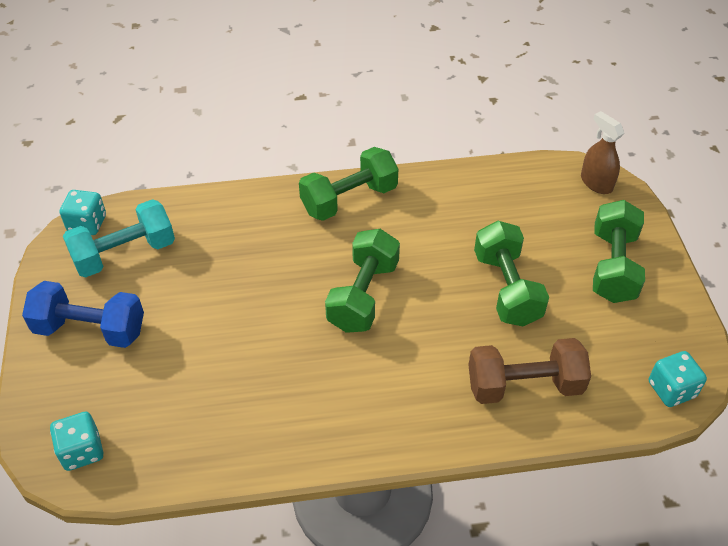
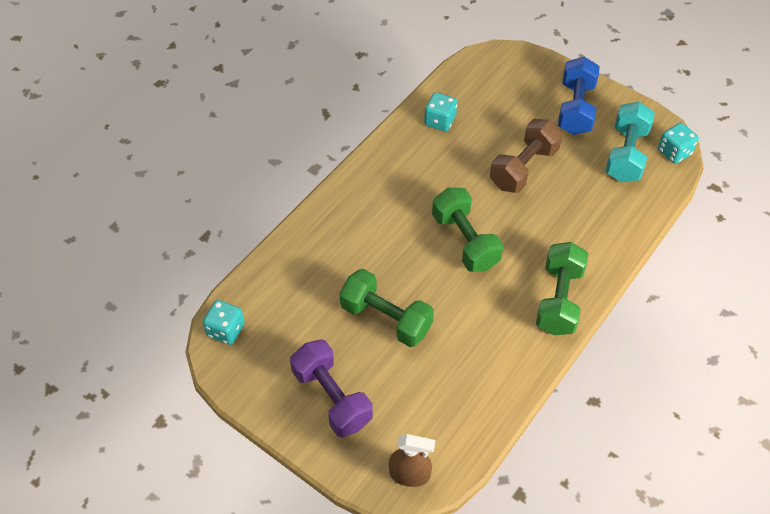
camera: 135 degrees right, 5 degrees up
blue dumbbell [22,281,144,348] -> blue dumbbell turned 45 degrees counterclockwise [558,57,600,135]
turquoise dice [50,412,103,471] -> turquoise dice moved to [424,92,457,132]
brown dumbbell [468,338,591,404] -> brown dumbbell moved to [490,119,563,193]
green dumbbell [593,200,645,303] -> purple dumbbell [290,339,373,437]

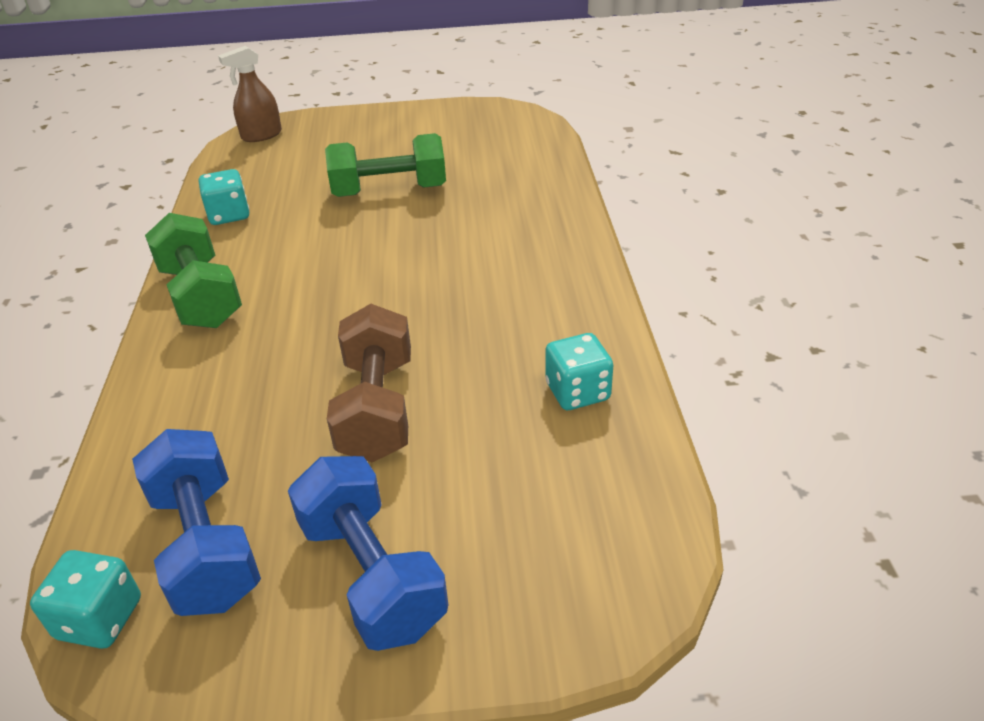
camera: 140 degrees right, 15 degrees down
turquoise dice [203,300,245,345] -> turquoise dice moved to [199,169,250,225]
purple dumbbell [290,339,373,437] -> none
green dumbbell [432,188,503,272] -> none
turquoise dumbbell [606,102,655,182] -> blue dumbbell [132,429,261,616]

